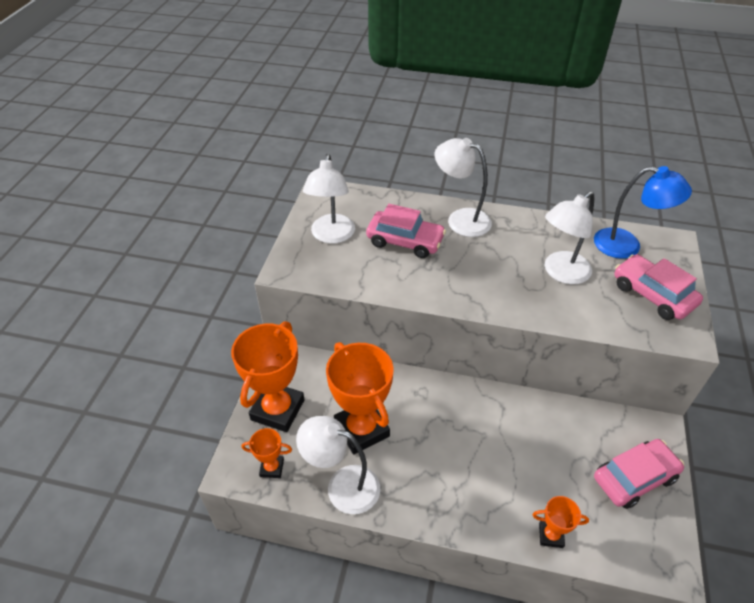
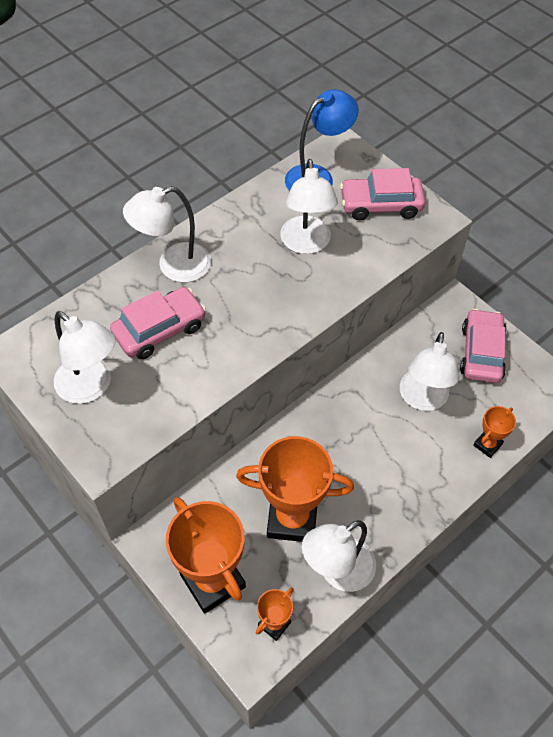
camera: 55 degrees left, 10 degrees up
none -> white lamp [400,332,460,411]

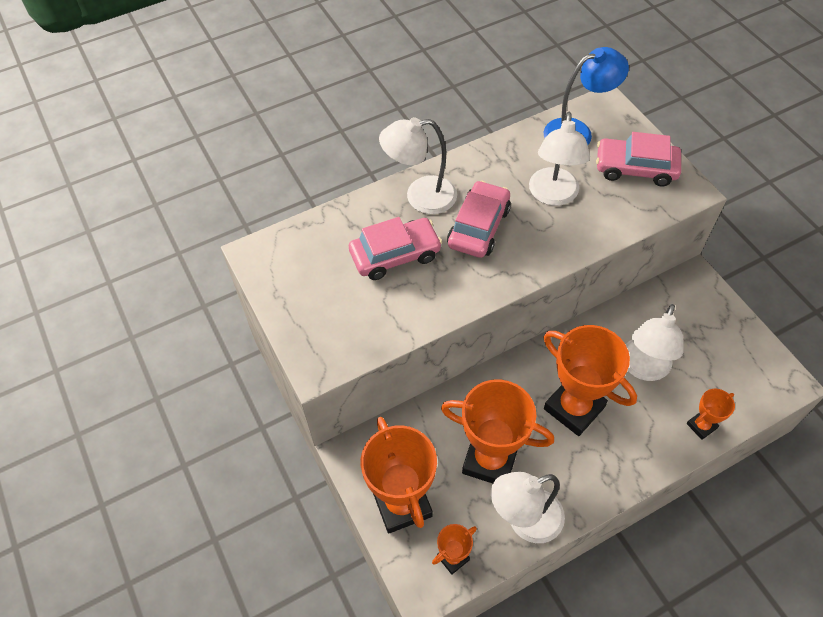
camera: 15 degrees right, 0 degrees up
white lamp [54,311,116,404] -> none
pink car [460,309,507,383] -> pink car moved to [447,180,511,258]
none -> orange trophy [544,325,637,436]

